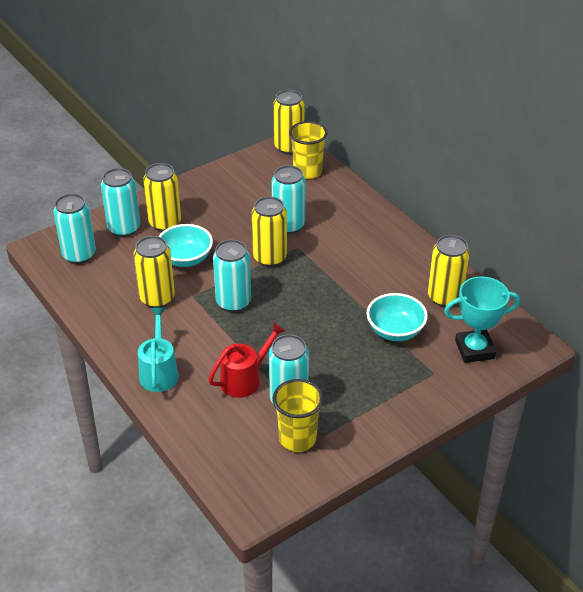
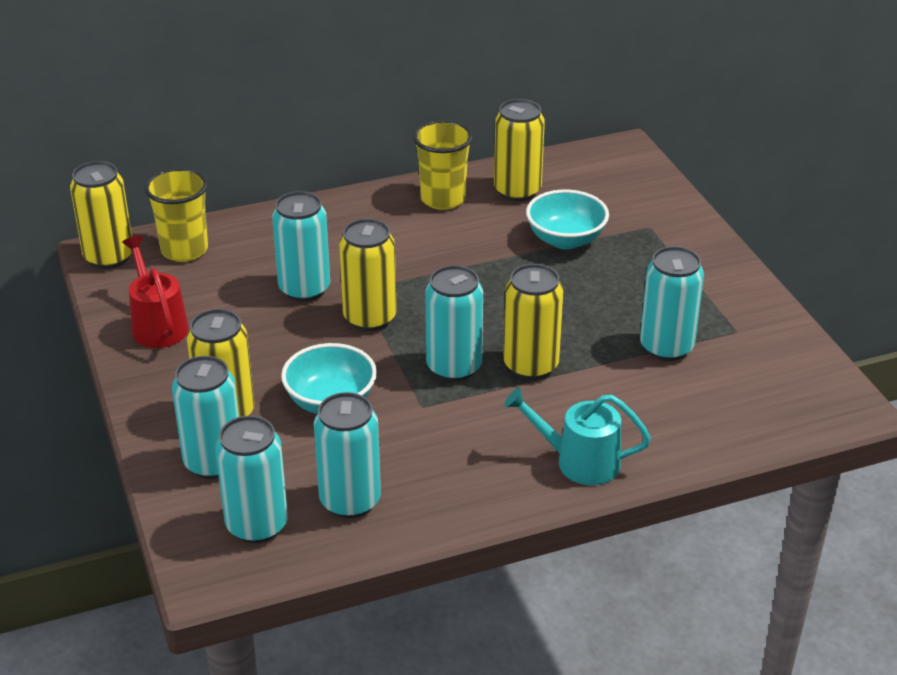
camera: 75 degrees left, 5 degrees down
yellow can [134,236,175,308] -> yellow can moved to [503,264,563,380]
red watering can [208,322,285,398] -> red watering can moved to [122,236,189,348]
yellow cup [273,379,324,452] -> yellow cup moved to [413,120,473,210]
turquoise trophy [444,276,520,363] -> none
none -> turquoise can [314,392,381,518]

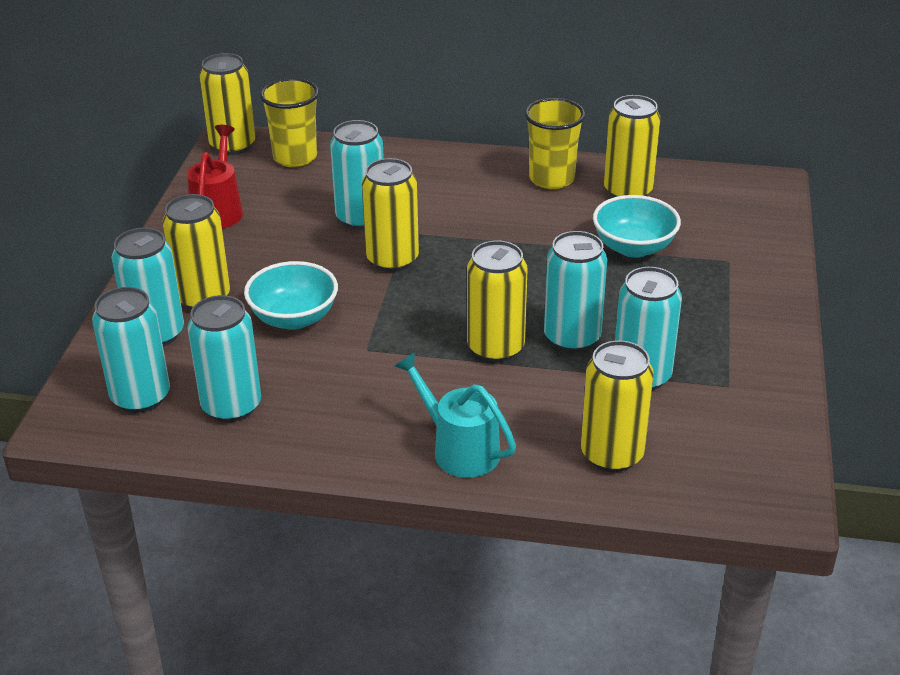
camera: 30 degrees right, 0 degrees up
turquoise can [425,265,483,382] -> turquoise can moved to [544,231,607,352]
none -> yellow can [581,340,654,472]

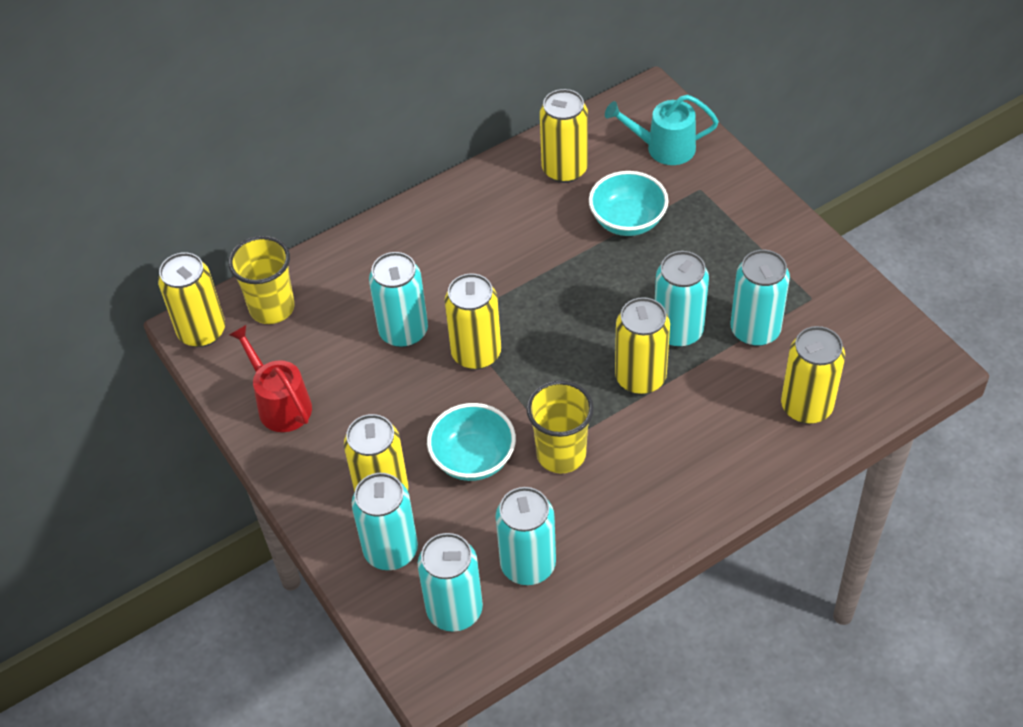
camera: 40 degrees left, 15 degrees up
turquoise watering can [394,352,516,478] -> turquoise watering can moved to [605,95,719,165]
yellow cup [524,98,585,189] -> yellow cup moved to [526,380,594,473]

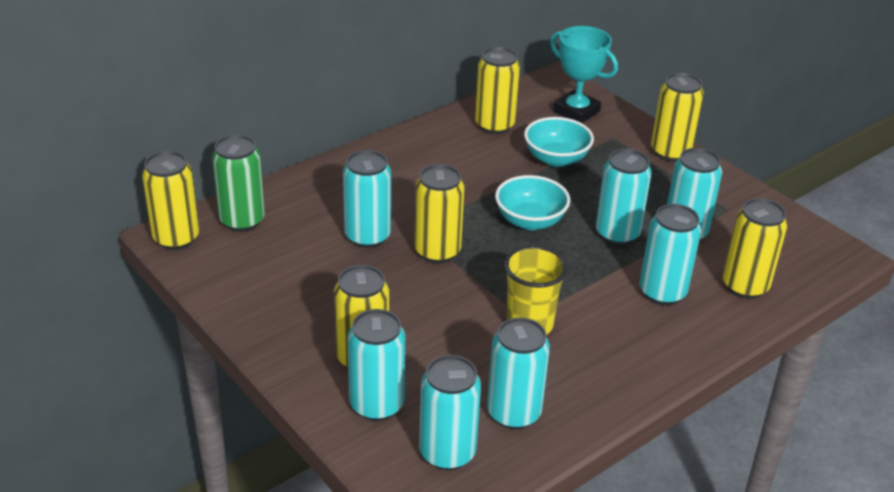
camera: 10 degrees left, 15 degrees down
yellow cup [228,236,295,324] -> green can [212,134,265,232]
red watering can [229,325,312,432] -> none
turquoise bowl [427,403,516,481] -> turquoise bowl moved to [495,175,570,230]
turquoise watering can [605,95,719,165] -> turquoise trophy [550,26,618,123]
yellow can [615,297,670,394] -> yellow can moved to [651,73,704,161]
none -> turquoise can [640,204,701,305]

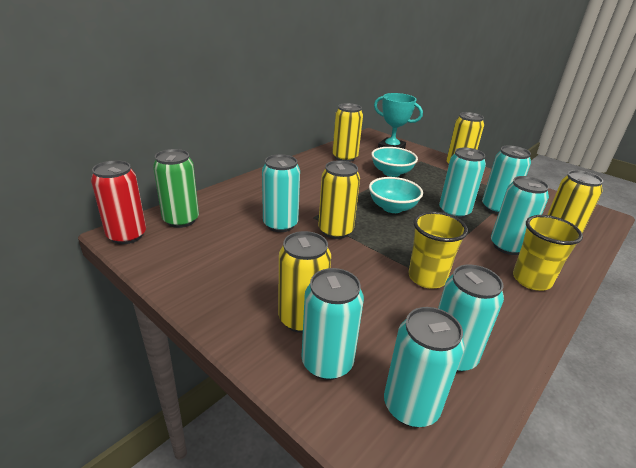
camera: 10 degrees left, 5 degrees down
yellow can [142,151,199,250] -> red can [91,160,146,244]
none -> yellow cup [513,215,583,291]

